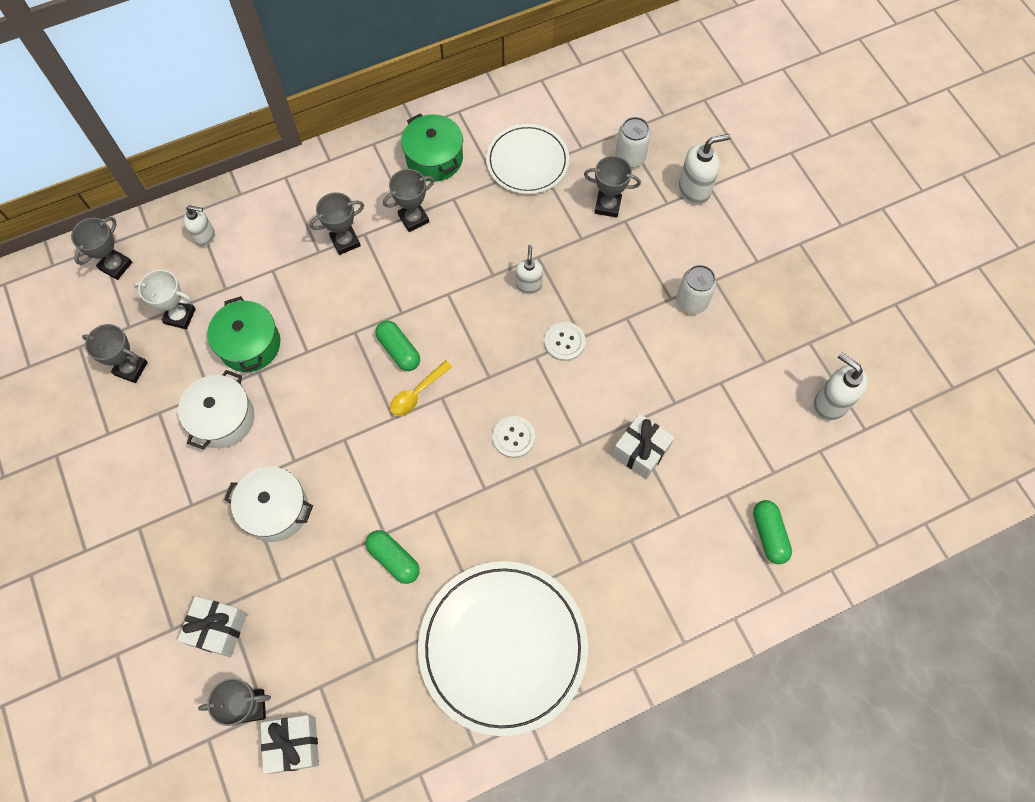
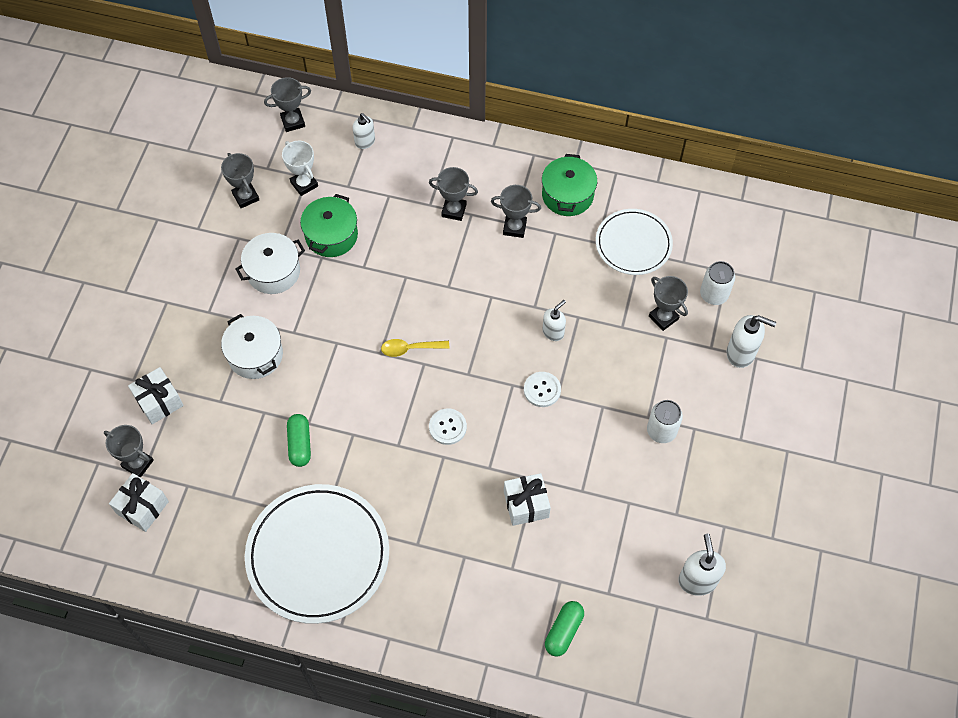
camera: 40 degrees right, 5 degrees down
green capsule [375,321,420,371] -> none

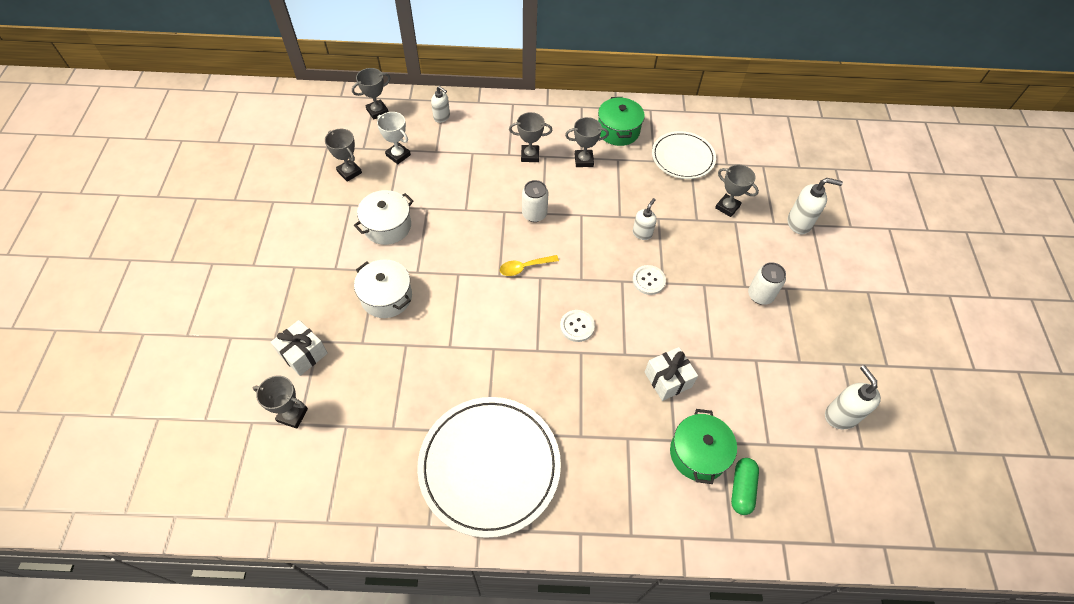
camera: 15 degrees left, 5 degrees down
white gift [109,473,169,532] -> none
green capsule [287,414,311,467] -> none
green pot [300,194,358,257] -> green pot moved to [670,409,737,484]
white can [700,261,735,305] -> white can moved to [522,180,548,222]

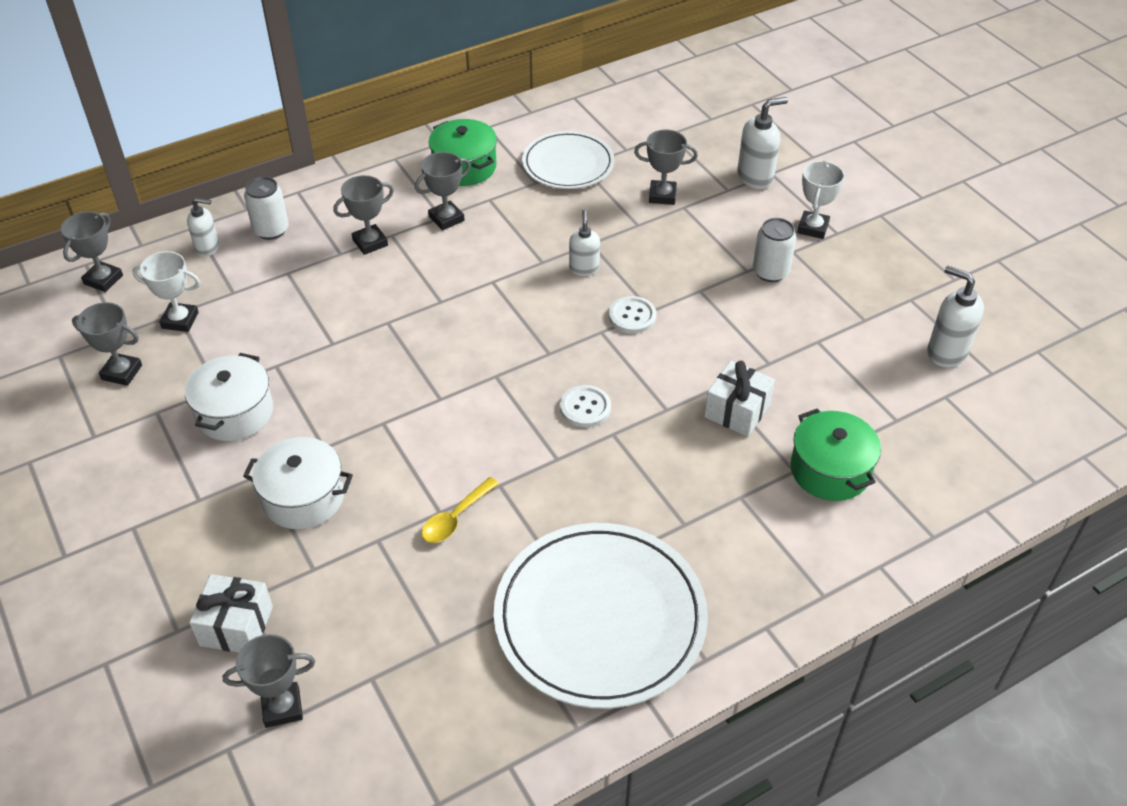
camera: 30 degrees left, 10 degrees down
yellow spoon [500,255,559,276] -> yellow spoon moved to [422,477,499,543]
white can [522,180,548,222] -> white can moved to [244,177,289,240]
green capsule [731,458,759,515] -> none
none -> white trophy [797,161,845,239]

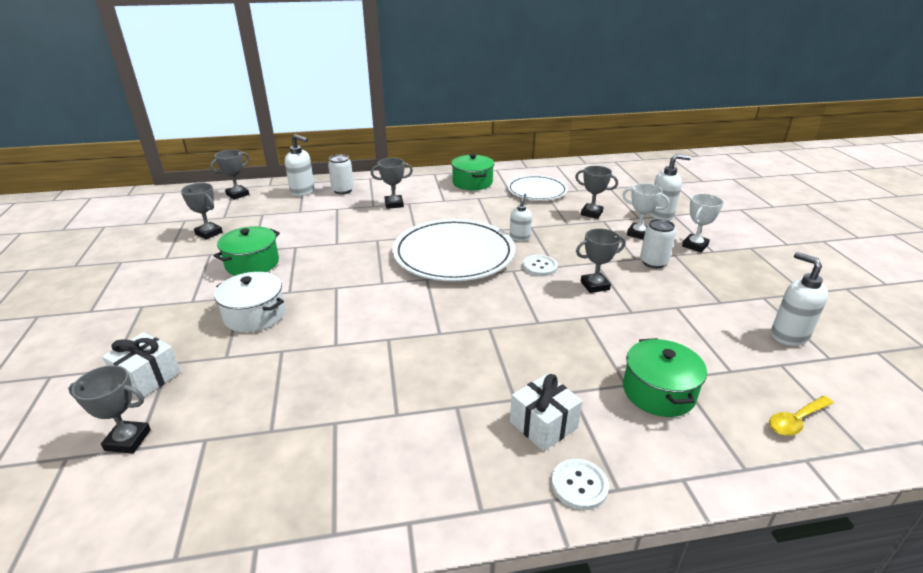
camera: 20 degrees right, 15 degrees down
white trophy [132,251,200,332] -> white trophy moved to [622,183,669,239]
white pot [185,353,273,441] -> green pot [214,226,280,276]
white soap dispenser [187,198,219,257] -> white soap dispenser [285,134,315,196], size x1.52
grey trophy [415,152,470,231] -> grey trophy moved to [576,228,626,293]
yellow spoon [422,477,499,543] -> yellow spoon moved to [769,396,834,436]
white plate [494,523,708,709] -> white plate moved to [392,219,515,281]
white button [560,385,611,427] -> white button moved to [551,459,609,510]
white gift [704,361,775,437] -> white gift moved to [510,374,583,451]

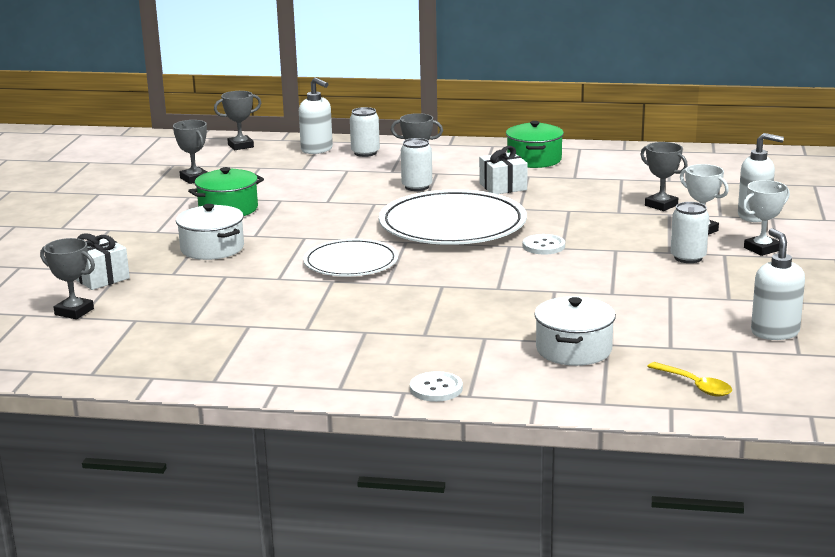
camera: 20 degrees right, 10 degrees down
white plate [507,175,568,200] -> white plate moved to [303,239,398,277]
white soap dispenser [510,194,532,241] -> none
white gift [510,374,583,451] -> white gift moved to [479,146,528,194]
grey trophy [576,228,626,293] -> none
green pot [623,338,707,417] -> white pot [534,296,616,366]
yellow spoon [769,396,834,436] -> yellow spoon turned 120 degrees counterclockwise [647,362,732,397]
none -> white can [401,138,432,191]

